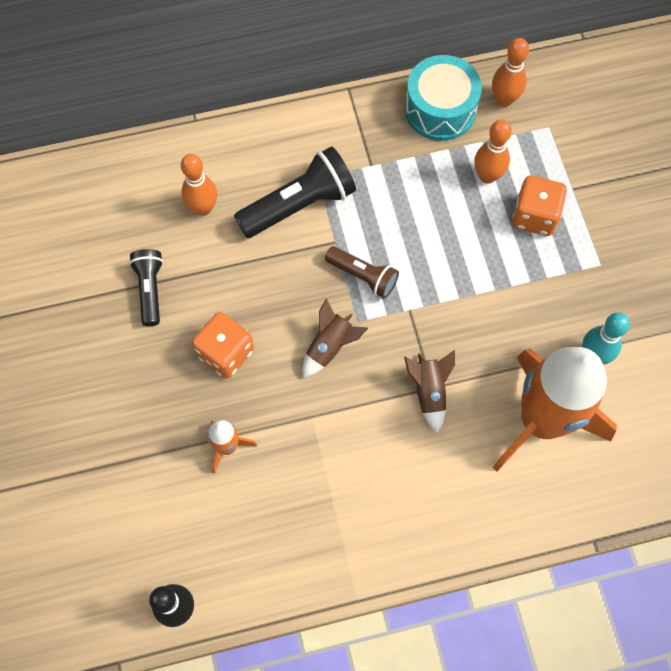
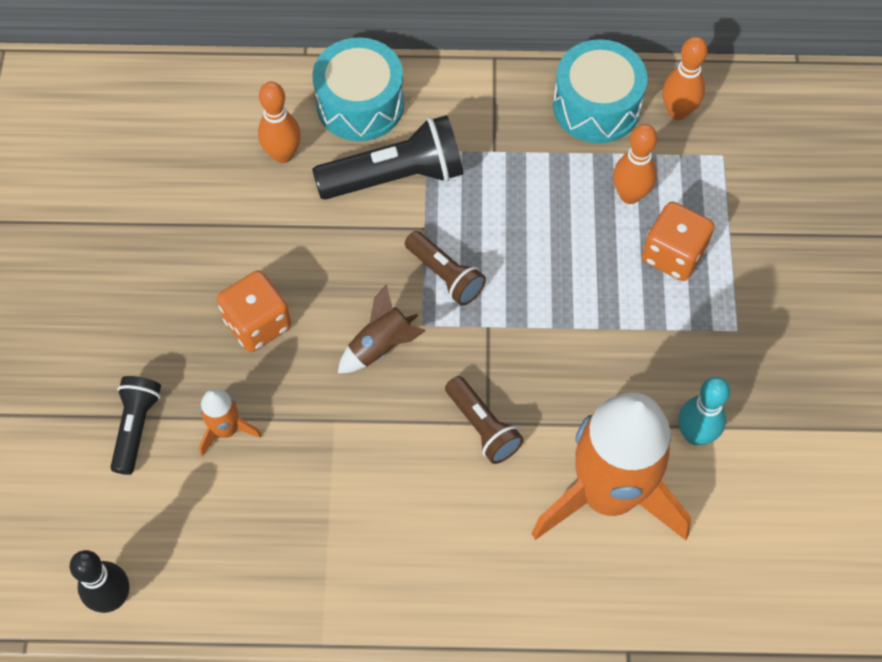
camera: 15 degrees right, 5 degrees down
black flashlight [129,249,163,326] -> black flashlight moved to [111,376,161,475]
brown rocket [404,350,455,433] -> brown flashlight [445,376,524,464]
none -> turquoise drum [312,37,404,141]

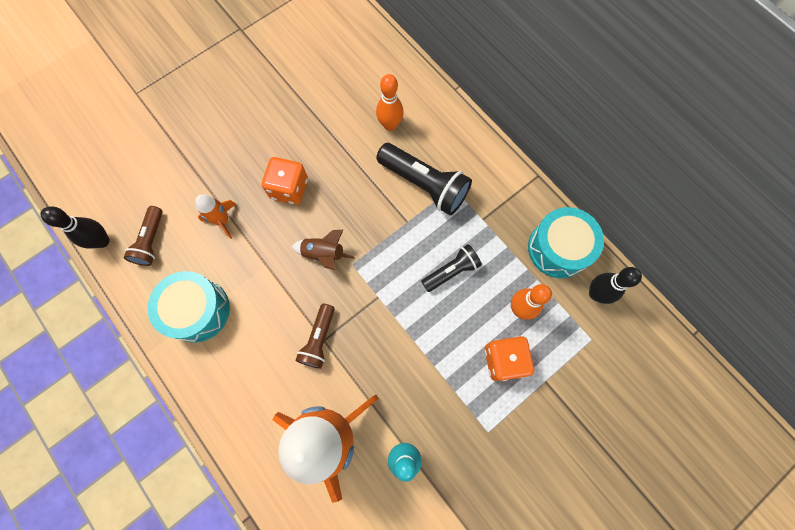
camera: 50 degrees right, 10 degrees up
black flashlight [111,376,161,475] -> black flashlight moved to [421,244,482,292]
turquoise drum [312,37,404,141] -> turquoise drum moved to [148,271,230,342]
brown flashlight [405,231,486,306] -> brown flashlight moved to [124,206,163,266]
orange bowling pin [662,36,708,120] -> black bowling pin [589,267,642,304]

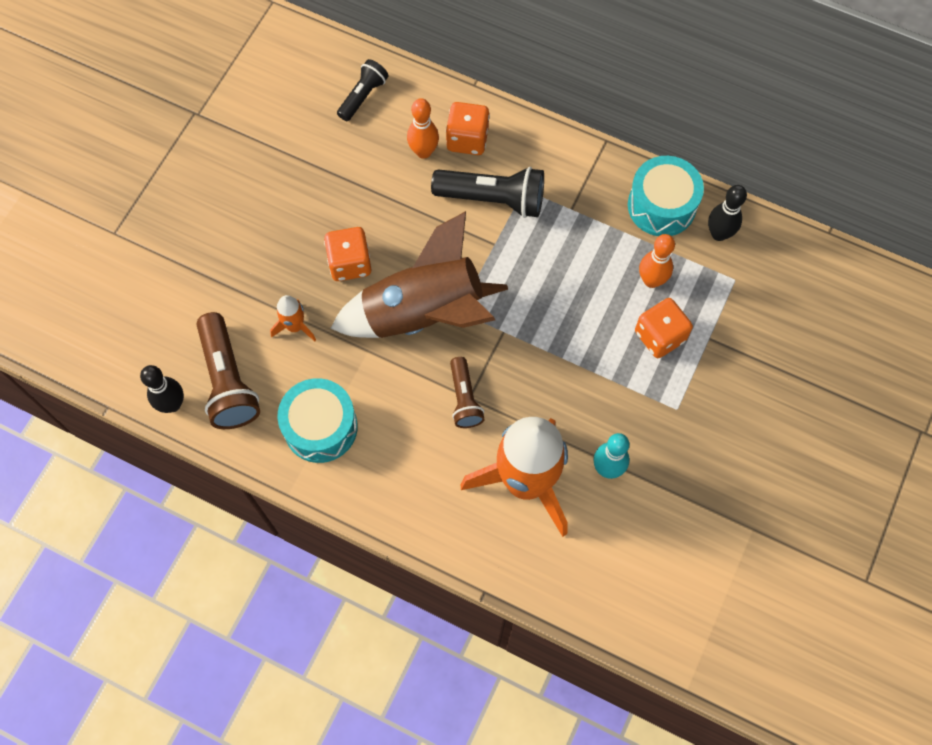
camera: 25 degrees left, 5 degrees down
brown flashlight [124,206,163,266] -> brown flashlight [196,312,260,429], size x1.67
brown rocket [291,230,355,270] -> brown rocket [330,211,508,338], size x2.41
black flashlight [421,244,482,292] -> black flashlight moved to [337,59,389,121]
none -> orange dice [446,102,490,155]

